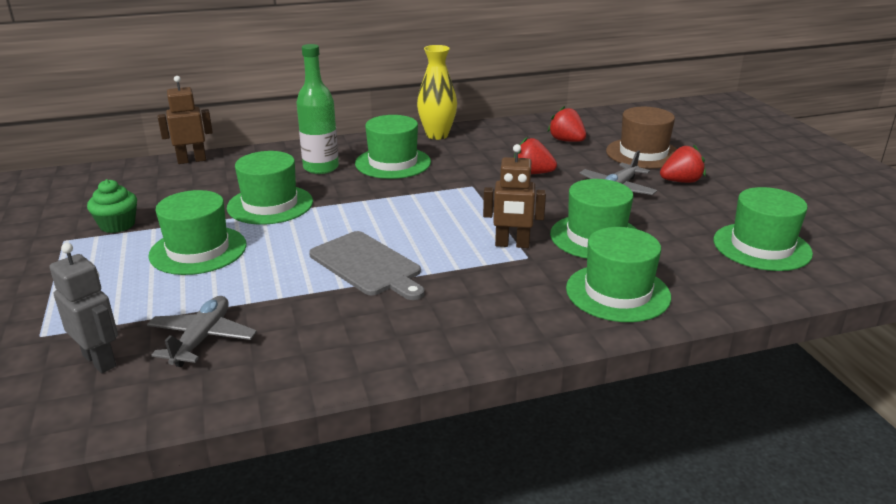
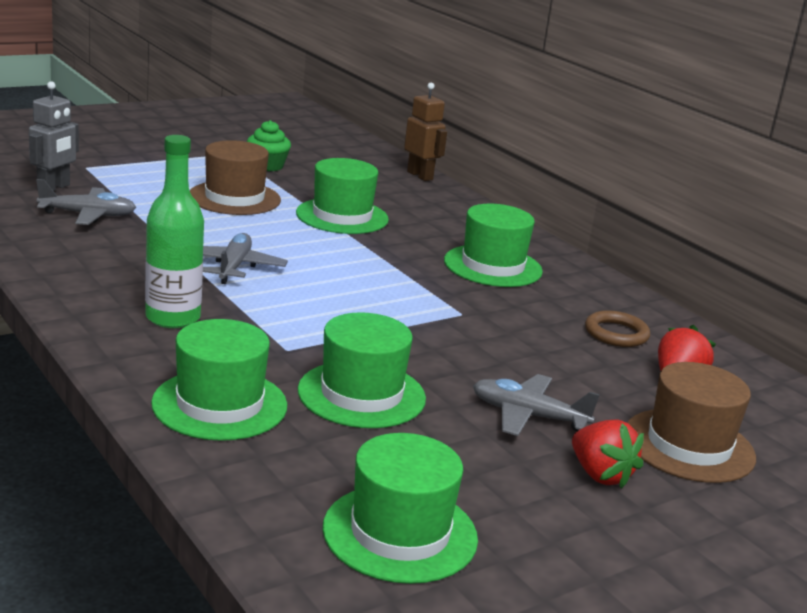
camera: 70 degrees right, 5 degrees down
green hat [148,190,247,275] -> brown hat [190,140,281,215]
green bottle [296,44,339,174] -> green bottle moved to [145,135,204,328]
grey cutting board [309,231,425,300] -> grey plane [203,233,288,284]
yellow vase [417,45,457,140] -> none
brown robot [483,144,546,248] -> none
red strawberry [514,137,557,174] -> none
none -> brown ring [585,310,650,347]

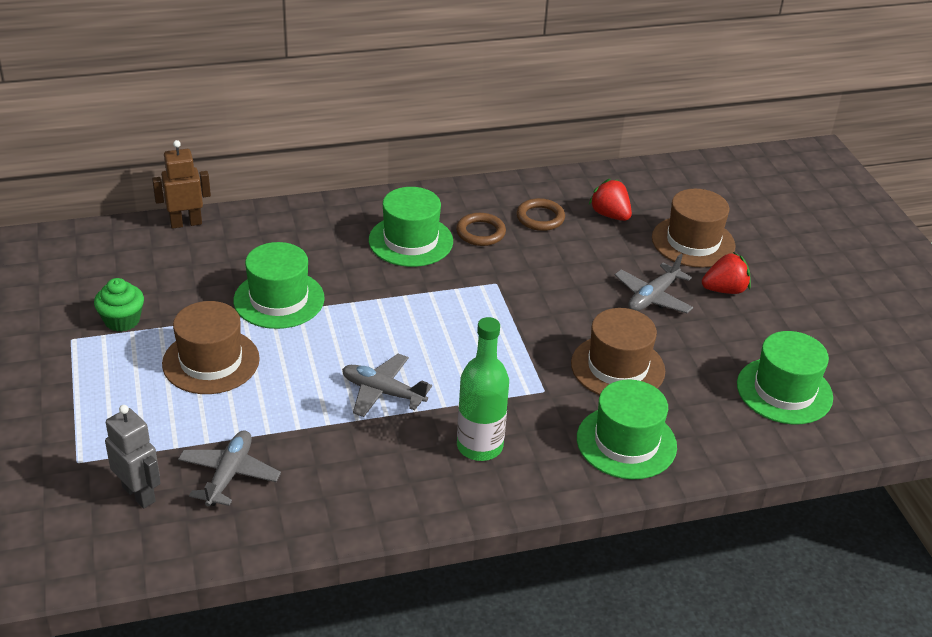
camera: 70 degrees left, 15 degrees up
green hat [298,312,426,428] -> brown hat [571,308,665,395]
none -> brown ring [456,213,506,246]

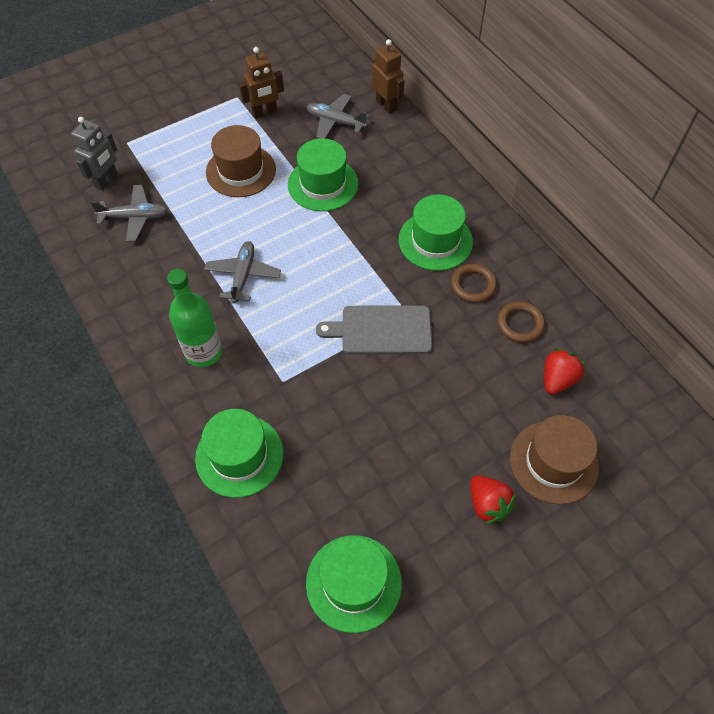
camera: 75 degrees right, 20 degrees up
green cupcake [94,278,144,332] -> brown robot [239,47,284,119]
brown hat [571,308,665,395] -> none
grey plane [615,254,693,313] -> grey plane moved to [307,94,369,139]
none -> grey cutting board [316,305,432,354]

